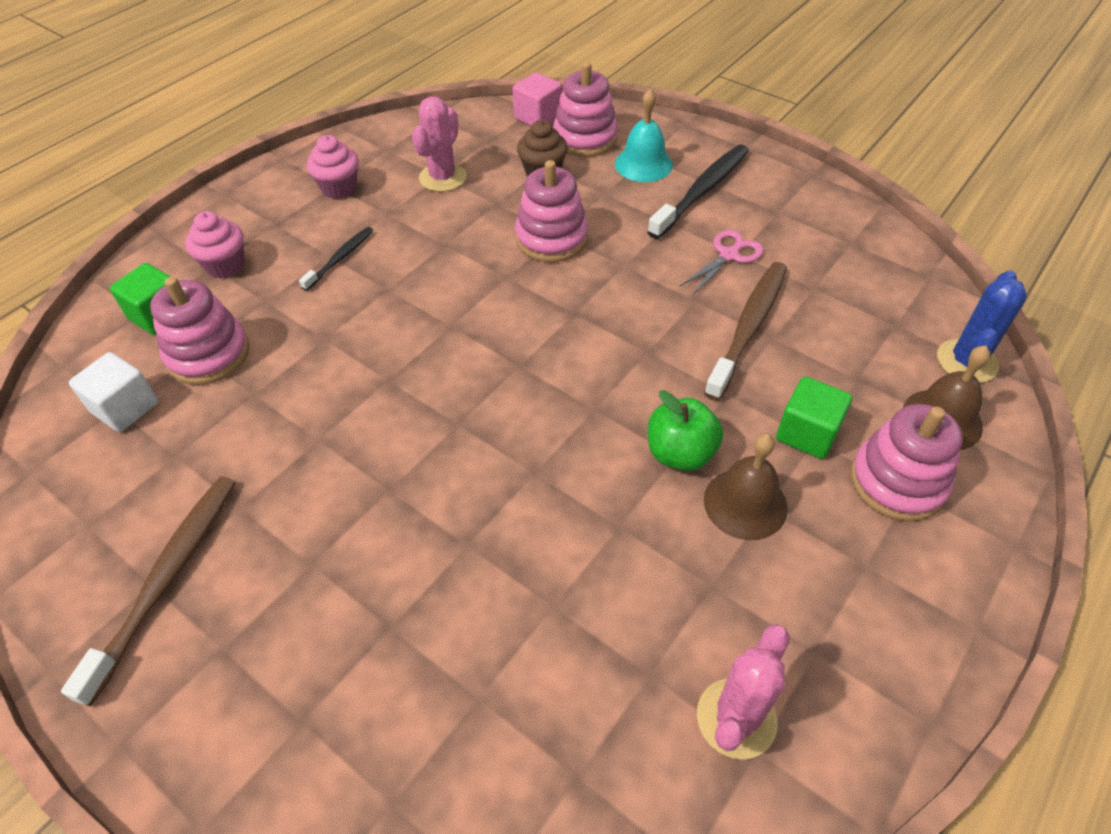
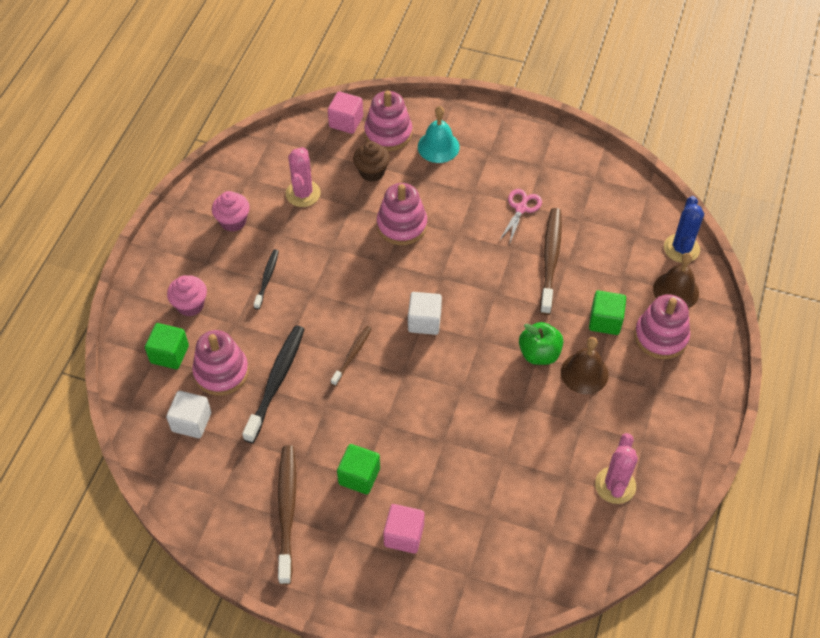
camera: 20 degrees left, 5 degrees up
black toothbrush [647,144,749,239] -> black toothbrush moved to [242,325,304,443]
none -> brown toothbrush [331,326,372,386]
none -> green cube [337,444,380,494]
none -> pink cube [383,504,424,553]
none -> white cube [408,292,442,335]

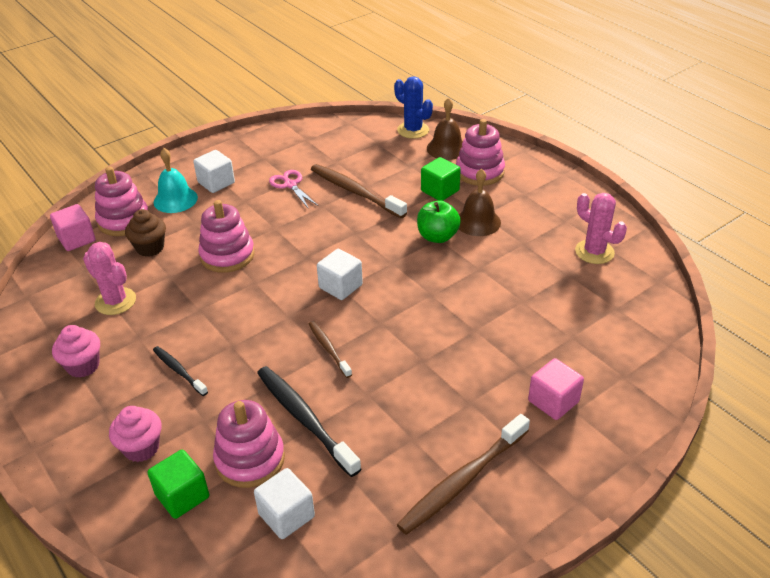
camera: 55 degrees left, 15 degrees down
brown toothbrush [278,445,296,585] -> brown toothbrush turned 75 degrees counterclockwise [397,414,530,535]
green cube [337,444,380,494] -> none
none -> white cube [193,150,235,193]

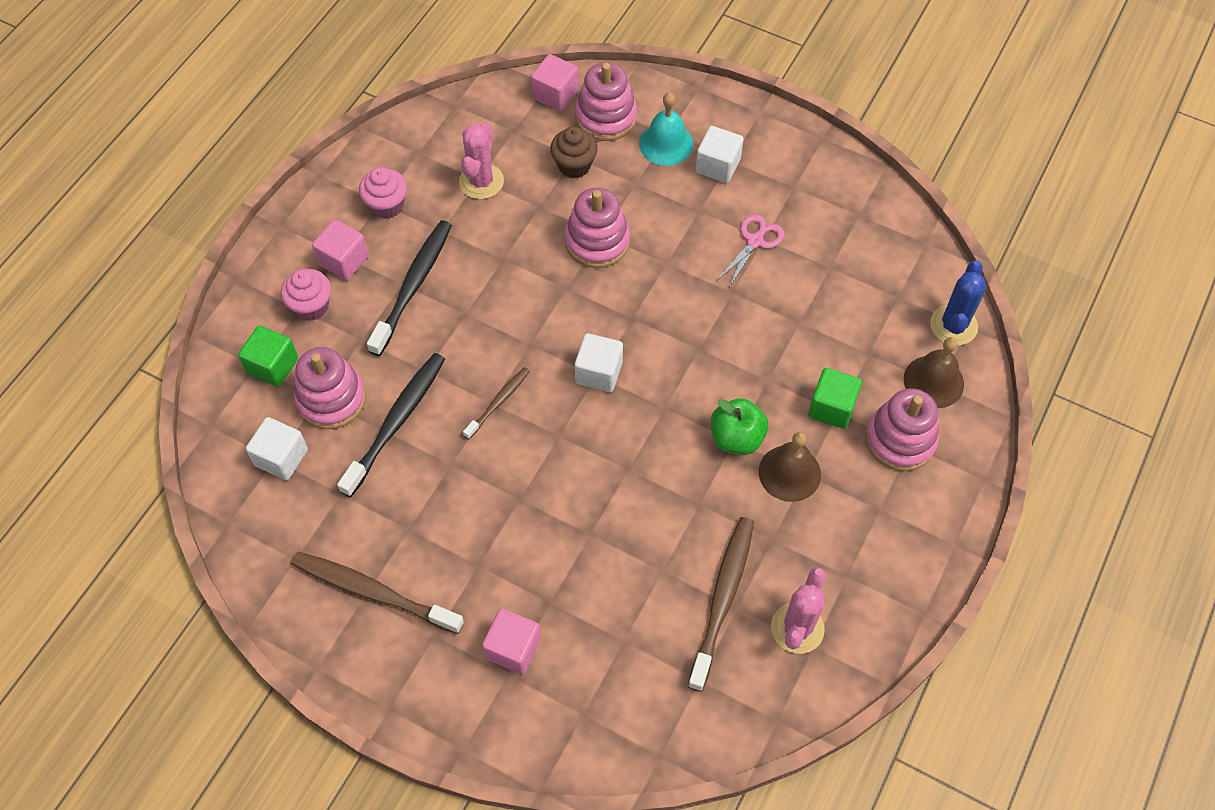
camera: 65 degrees right, 20 degrees up
black toothbrush [153,346,208,396] -> black toothbrush [367,220,452,356], size x1.80
brown toothbrush [311,164,407,218] -> brown toothbrush moved to [688,517,754,692]
none -> pink cube [312,220,369,280]

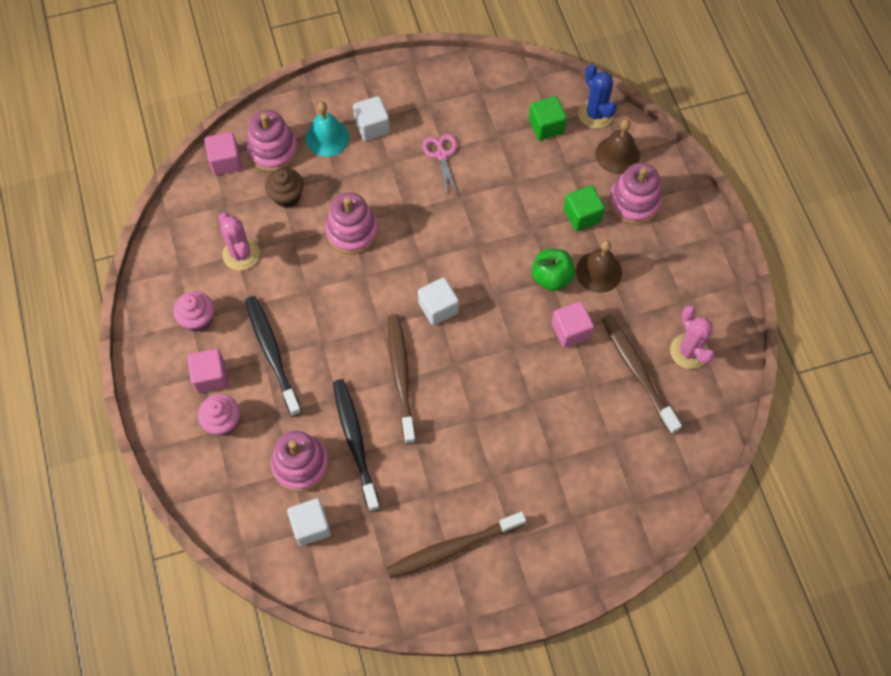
camera: 45 degrees left, 5 degrees up
green cube [238,325,298,387] -> green cube moved to [529,96,567,141]
brown toothbrush [463,367,530,439] -> brown toothbrush [388,314,416,444], size x1.80
pink cube [482,608,541,674] -> pink cube moved to [552,301,594,348]

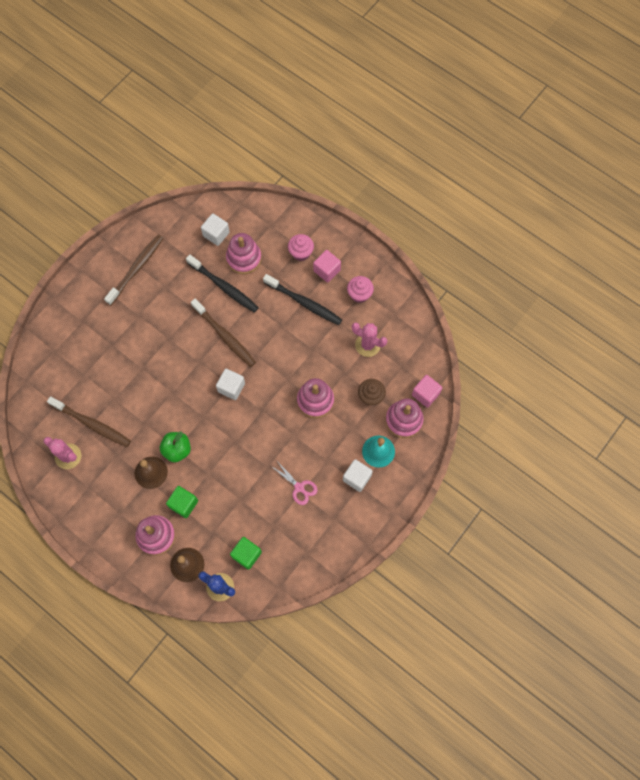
camera: 145 degrees right, 5 degrees up
pink cube [552,301,594,348] -> none

